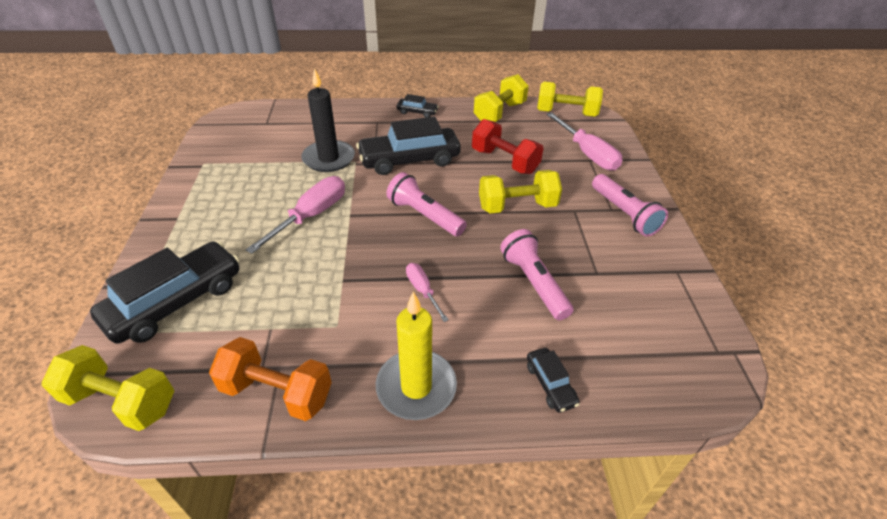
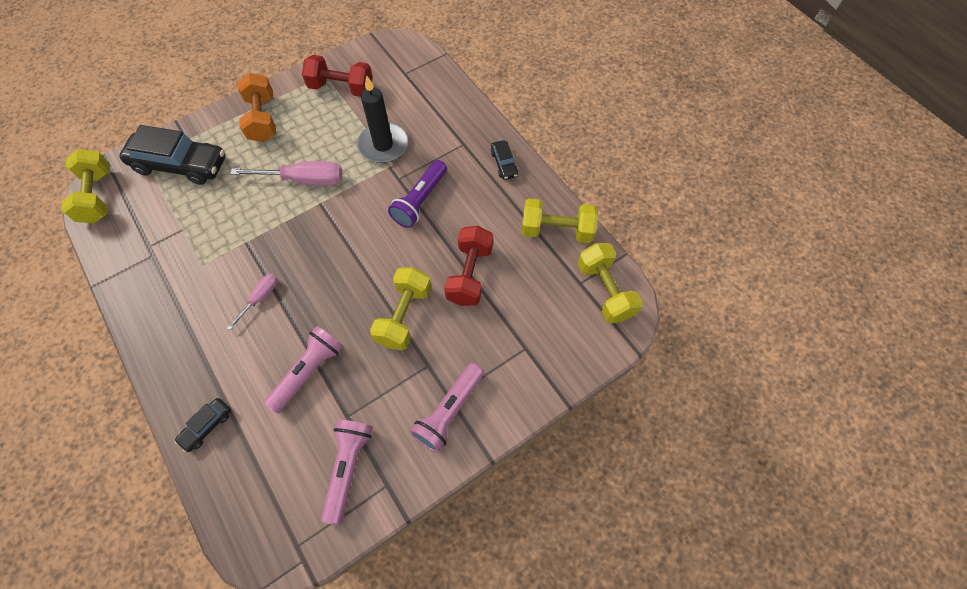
camera: 60 degrees right, 20 degrees up
orange dumbbell [209,337,332,421] -> orange dumbbell moved to [237,73,276,142]
black car [356,117,461,175] -> purple flashlight [388,160,447,228]
yellow candle [376,292,457,420] -> none
pink flashlight [386,172,467,236] -> pink flashlight moved to [321,419,373,525]
yellow dumbbell [479,170,562,213] -> yellow dumbbell turned 60 degrees clockwise [370,267,432,350]
pink screwdriver [546,112,623,171] -> none
none -> red dumbbell [302,55,373,97]

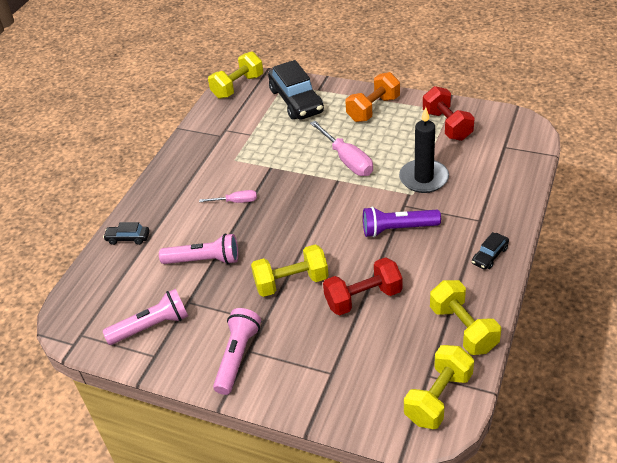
camera: 60 degrees right, 20 degrees down
pink flashlight [410,363,484,453] -> pink flashlight turned 105 degrees clockwise [213,308,261,395]

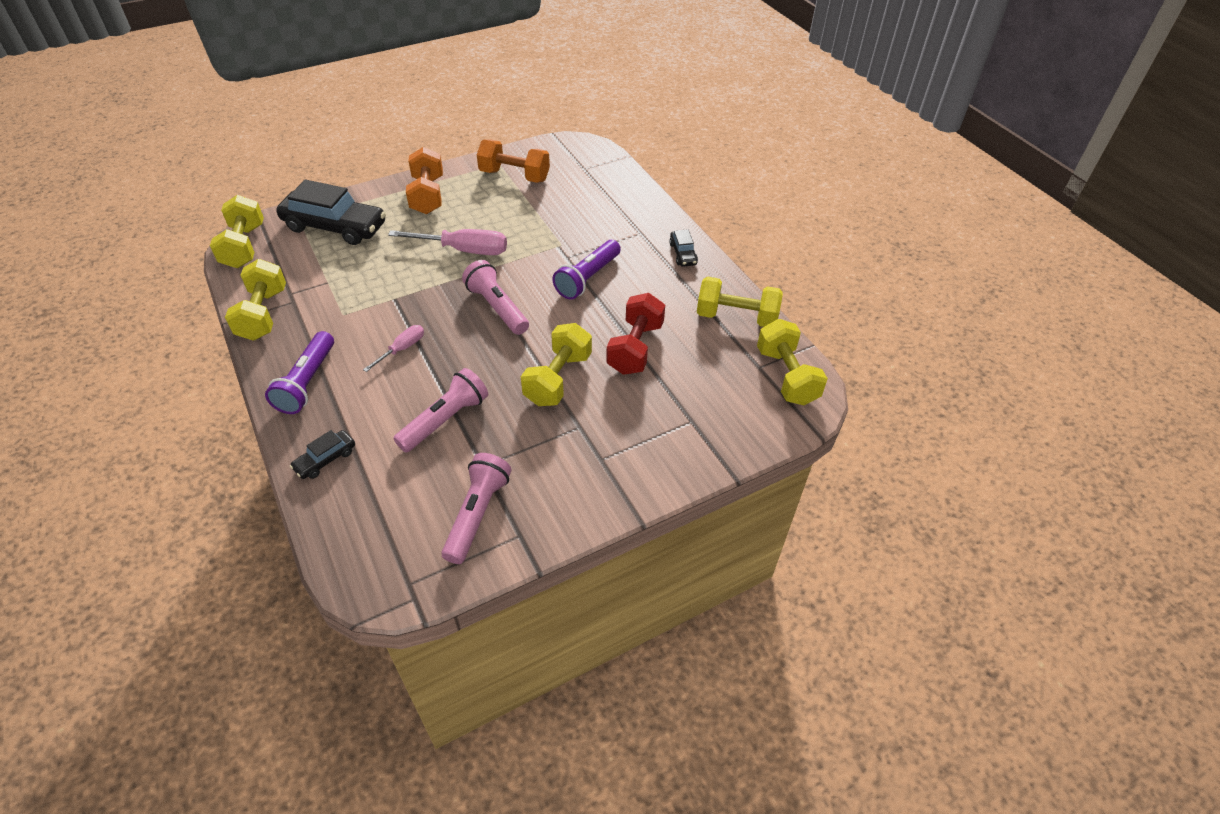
camera: 55 degrees left, 5 degrees up
pink flashlight [213,308,261,395] -> pink flashlight moved to [462,260,529,335]
black candle [399,107,449,193] -> none
red dumbbell [423,86,475,141] -> orange dumbbell [477,139,550,183]
none -> yellow dumbbell [225,259,286,341]
none -> purple flashlight [265,331,334,414]

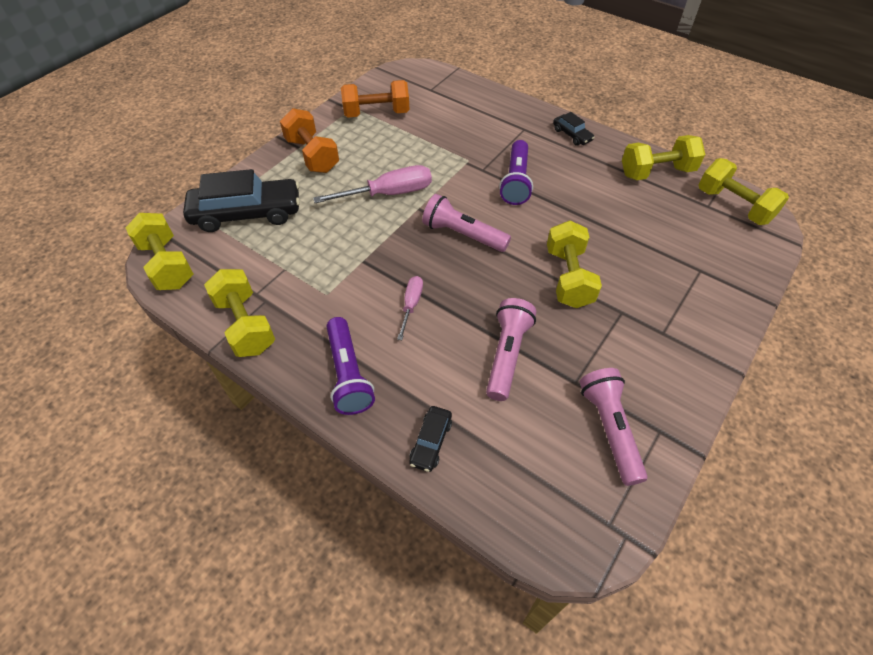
camera: 25 degrees left, 5 degrees up
red dumbbell [606,293,665,375] -> none

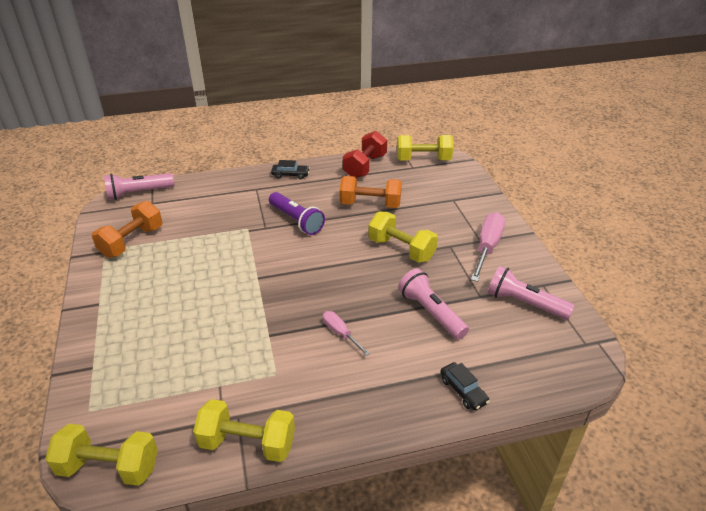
camera: 50 degrees left, 15 degrees down
black car [183,169,300,232] -> none
orange dumbbell [280,108,339,173] -> orange dumbbell moved to [340,176,402,208]
pink screwdriver [313,165,432,203] -> pink screwdriver moved to [471,212,505,282]
purple flashlight [326,317,375,415] -> none
pink flashlight [422,194,511,252] -> pink flashlight moved to [104,173,174,200]
yellow dumbbell [622,135,705,180] -> red dumbbell [343,131,387,178]

